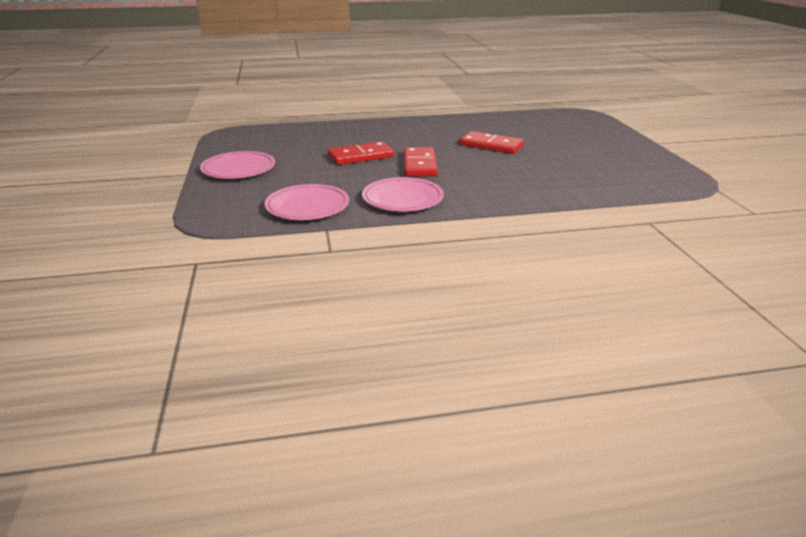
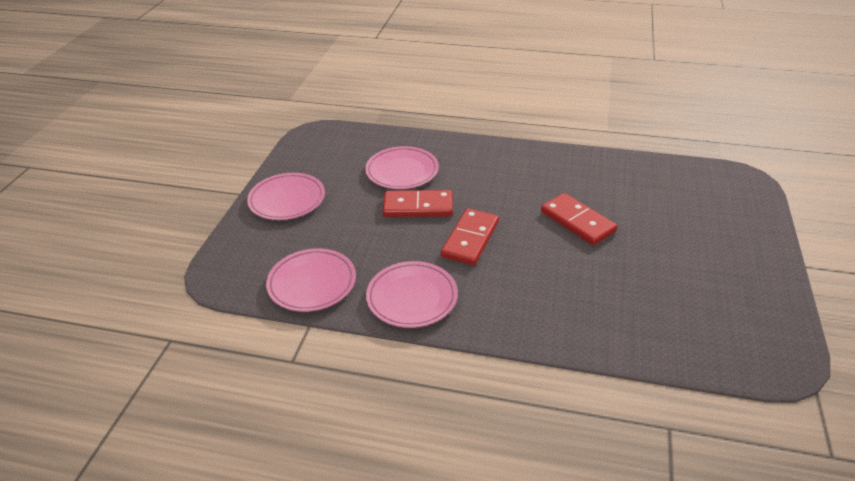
camera: 25 degrees right, 10 degrees up
none -> pink plate [365,146,439,189]

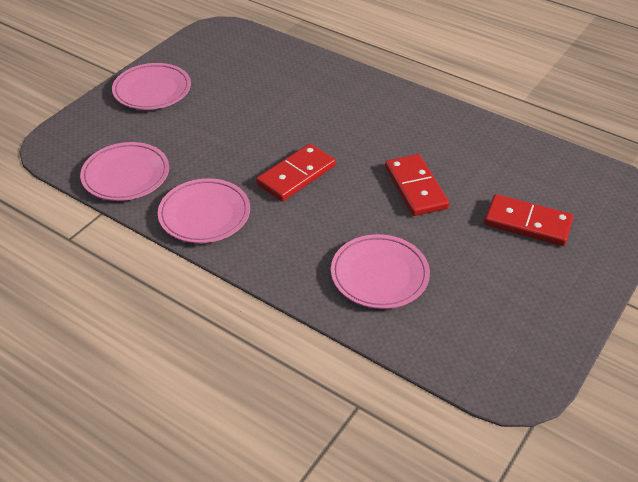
camera: 20 degrees right, 5 degrees up
pink plate [365,146,439,189] -> pink plate moved to [331,234,430,309]
red domino [383,190,453,217] -> red domino moved to [484,194,573,246]

